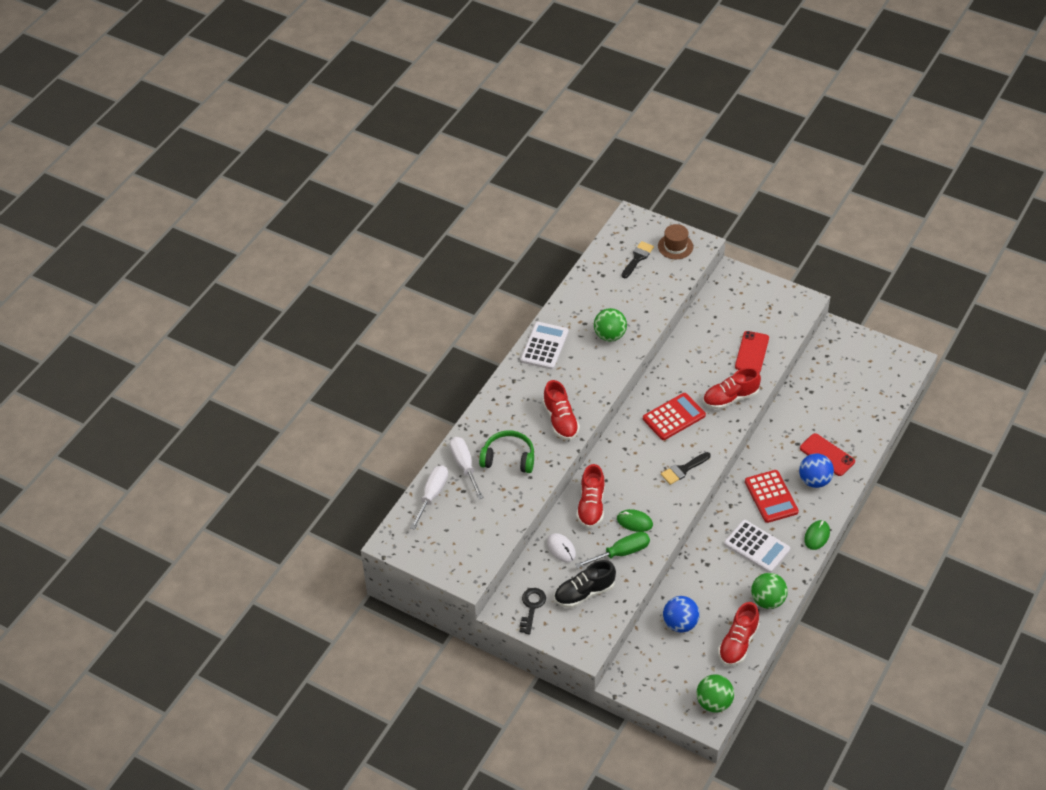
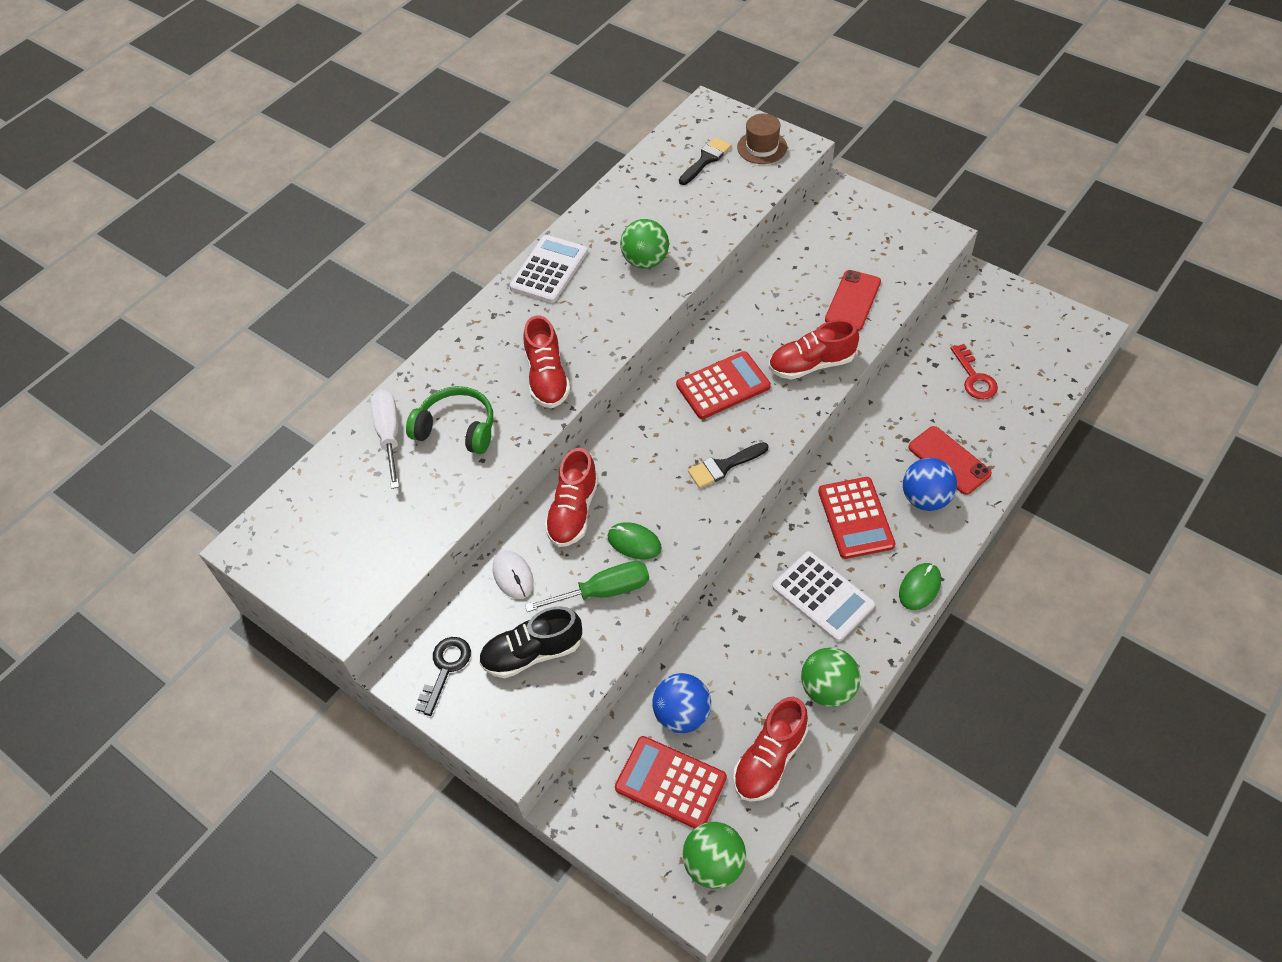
camera: 10 degrees right, 5 degrees up
white screwdriver [410,465,448,530] -> none
none -> red calculator [615,736,727,829]
none -> red key [951,344,998,400]

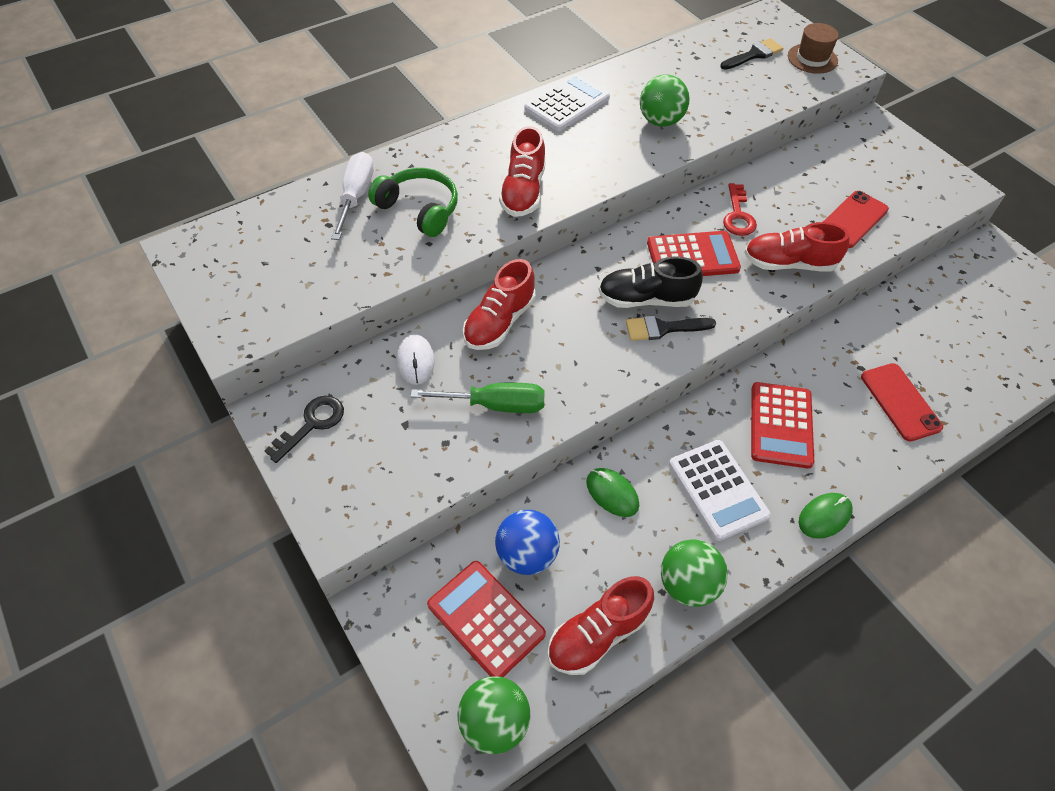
camera: 15 degrees right, 0 degrees up
black shoe [479,606,582,678] -> black shoe moved to [598,256,703,308]
green mouse [608,522,662,559] -> green mouse moved to [586,468,639,517]
blue ball [903,458,957,511] -> none
red key [951,344,998,400] -> red key moved to [723,183,757,236]

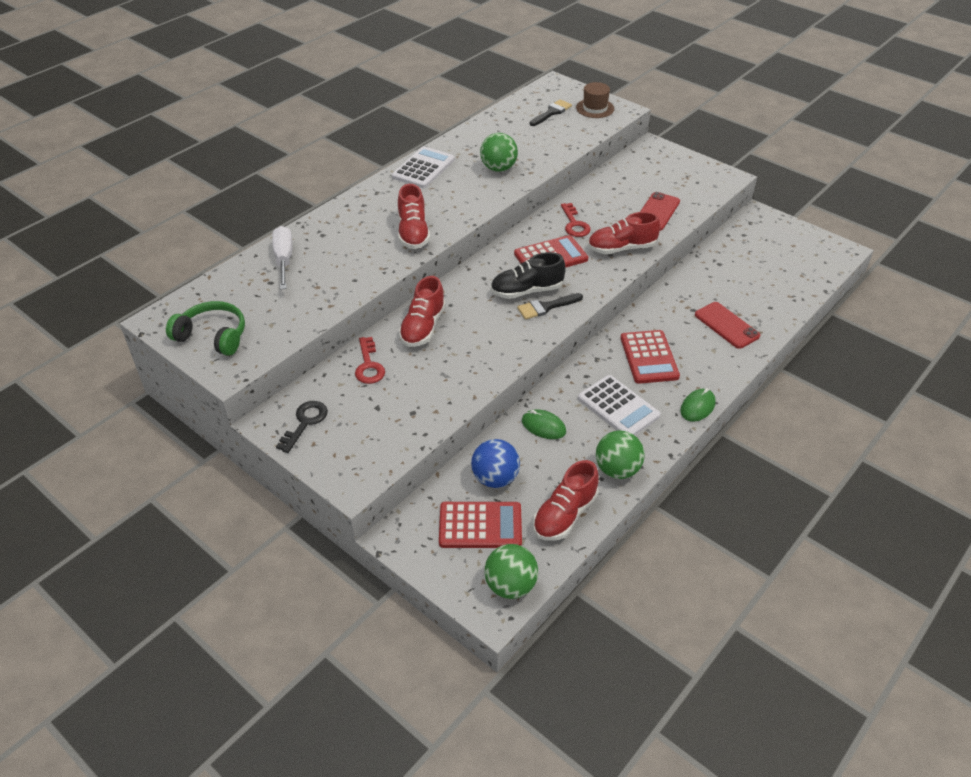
camera: 15 degrees left, 10 degrees down
green headphones [368,168,458,237] -> green headphones moved to [166,301,245,356]
white mouse [397,334,435,385] -> red key [355,337,385,384]
green screwdriver [410,383,545,413] -> none
red calculator [427,561,546,677] -> red calculator turned 150 degrees clockwise [439,502,522,548]

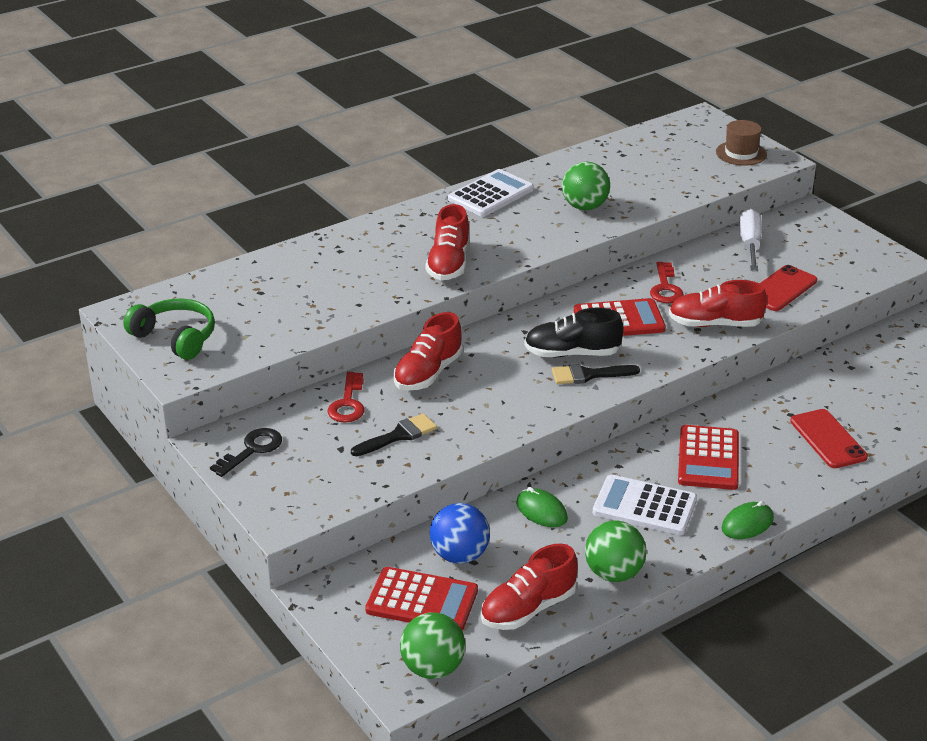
camera: 15 degrees right, 10 degrees down
white screwdriver [272,226,293,289] -> white screwdriver moved to [739,209,762,271]
black brush [530,99,572,126] -> black brush moved to [351,413,437,456]
white calculator [578,375,661,435] -> white calculator turned 135 degrees clockwise [593,475,697,535]

